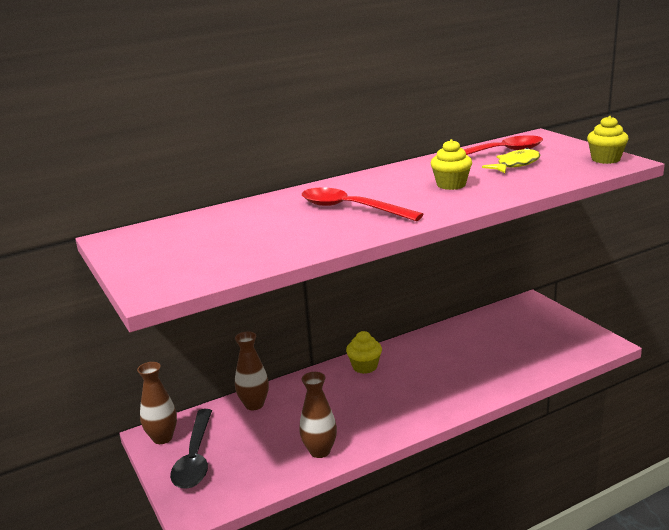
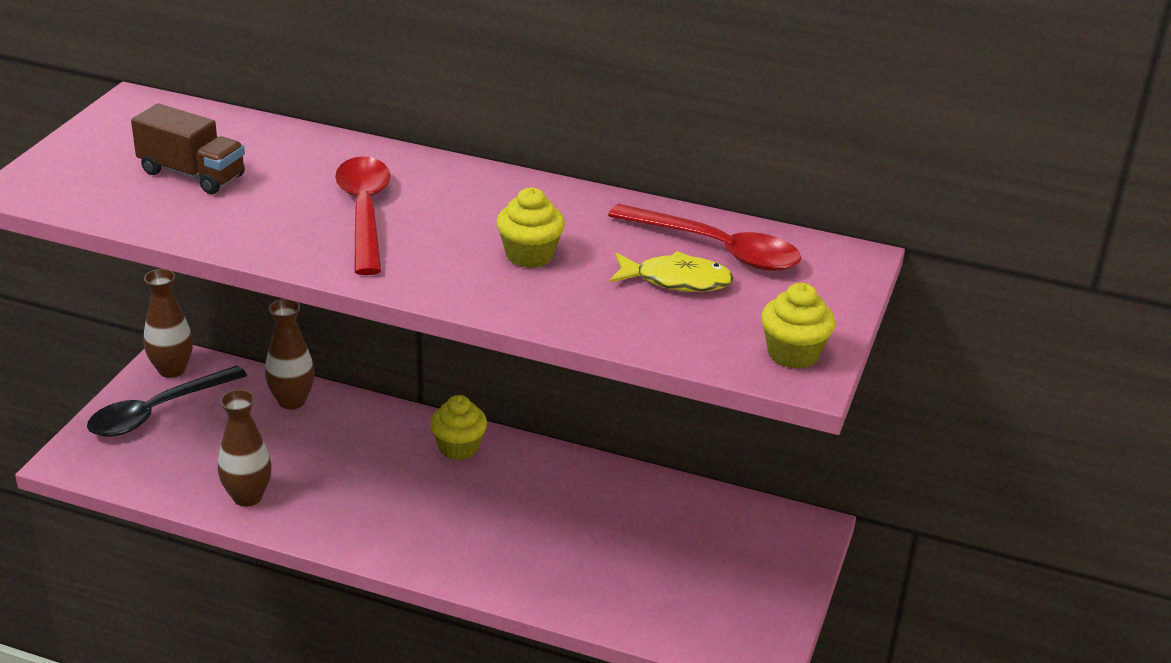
camera: 45 degrees right, 10 degrees up
none -> brown truck [131,104,245,194]

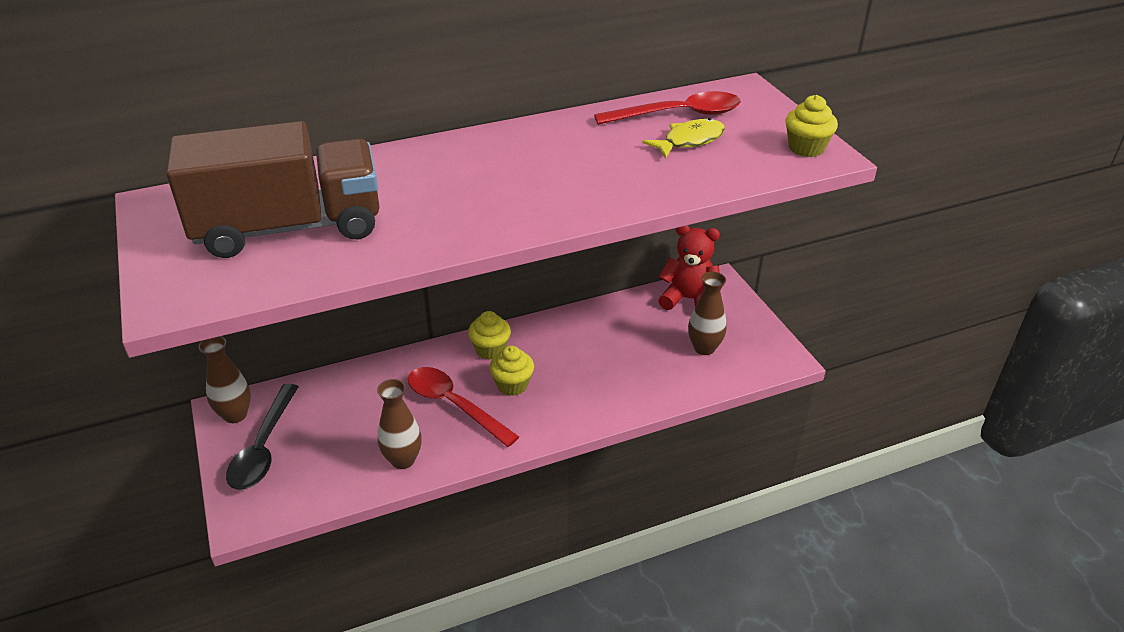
camera: 40 degrees left, 5 degrees up
brown truck [131,104,245,194] -> brown truck [166,121,380,258], size x1.90
brown vase [265,299,315,409] -> brown vase moved to [688,272,727,355]
red spoon [335,157,390,275] -> red spoon moved to [408,367,519,447]
yellow cupcake [496,187,565,268] -> yellow cupcake moved to [489,346,534,396]
none -> red teddy bear [658,225,720,310]

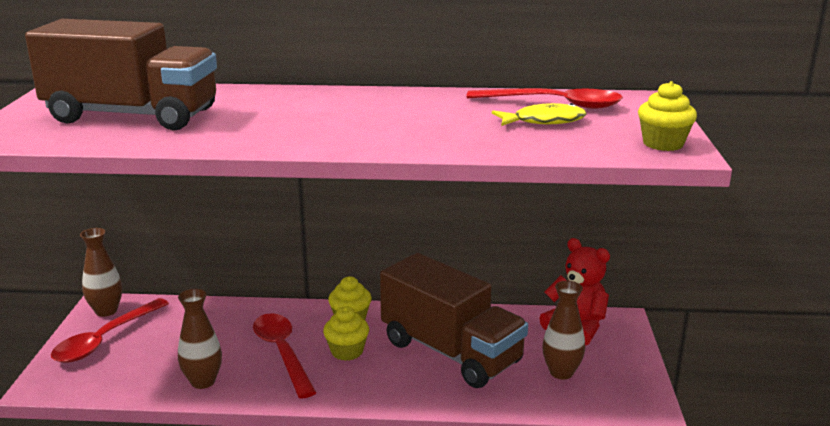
camera: 25 degrees right, 15 degrees down
black spoon [226,384,299,490] -> red spoon [51,298,169,363]
none -> brown truck [380,253,528,388]

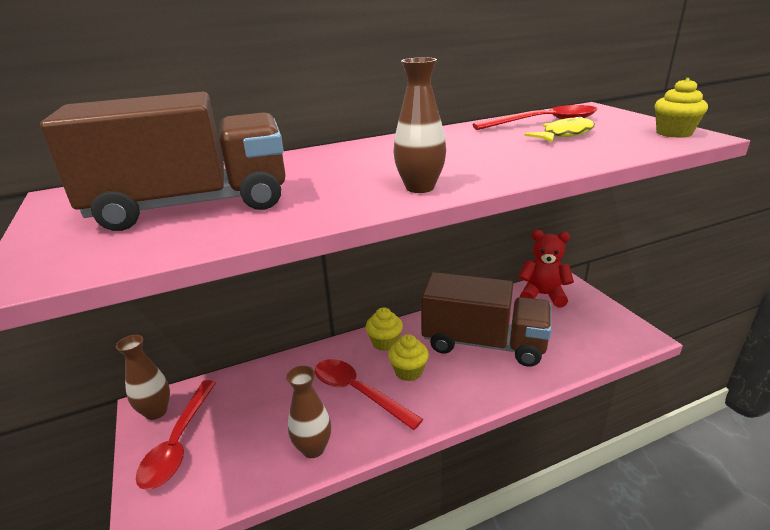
camera: 25 degrees left, 5 degrees up
brown vase [542,281,585,379] -> brown vase moved to [393,57,446,193]

